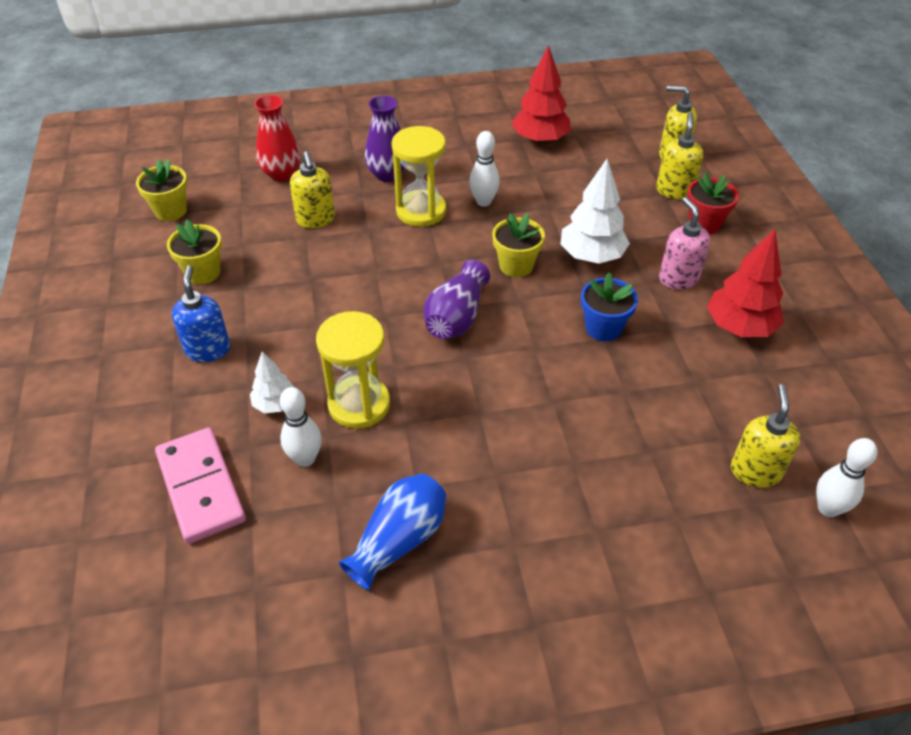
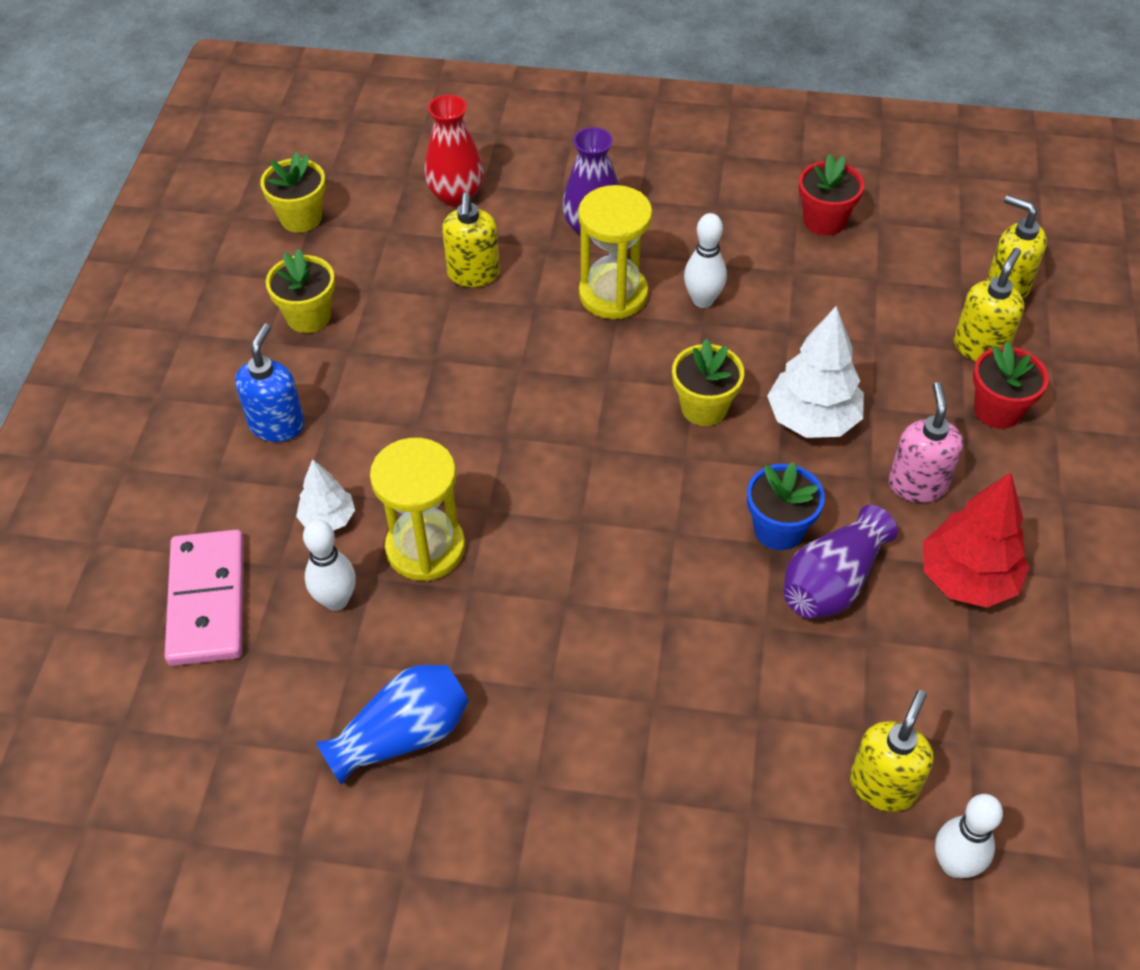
camera: 20 degrees right, 5 degrees up
purple vase [423,260,490,339] -> purple vase moved to [783,505,898,618]
red tree [512,45,571,144] -> red flower pot [799,154,864,236]

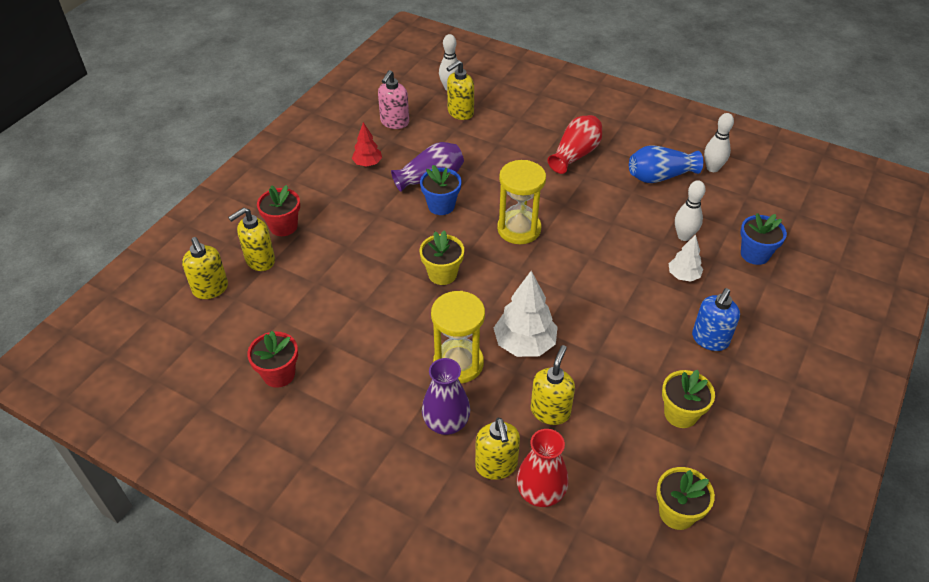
camera: 160 degrees left, 5 degrees down
pink domino [164,529,244,666] -> blue flower pot [740,213,787,265]
yellow hourglass [370,438,465,581] -> yellow hourglass moved to [497,160,546,244]
white bowling pin [684,213,727,308] -> white bowling pin moved to [704,113,734,172]
white tree [767,306,864,438] -> white tree moved to [494,271,558,357]
pink soap dispenser [889,382,963,503] -> pink soap dispenser moved to [378,70,409,129]
red tree [923,472,1029,608] -> red tree [352,122,382,167], size x0.58
none -> yellow soap dispenser [475,418,520,480]
none -> red vase [548,115,602,174]

